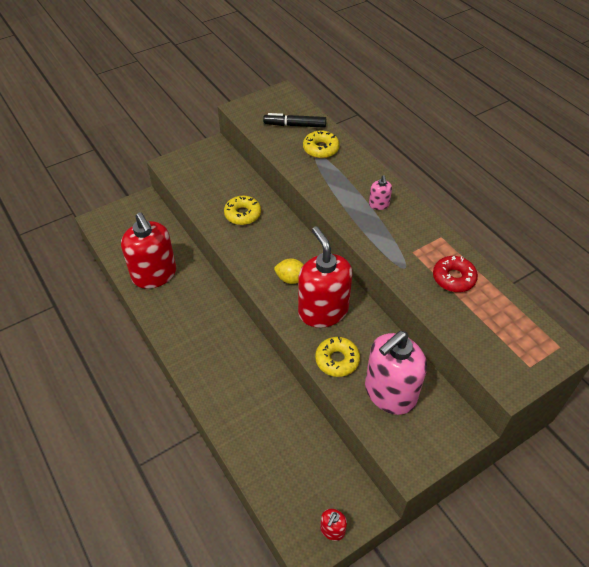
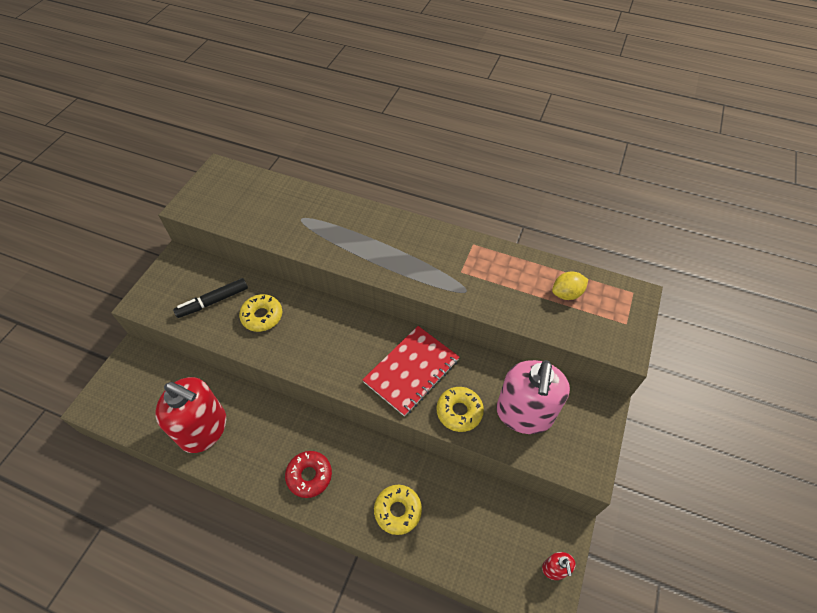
camera: 35 degrees left, 5 degrees up
black marker [263,113,326,128] -> black marker moved to [173,278,248,318]
yellow lemon [274,258,304,284] -> yellow lemon moved to [552,271,588,300]
red soap dispenser [298,226,352,328] -> red notebook [362,326,459,417]
yellow donut [303,130,340,158] -> yellow donut moved to [374,485,422,535]
pink soap dispenser [369,175,392,210] -> none
red donut [433,256,478,292] -> red donut moved to [285,451,332,498]

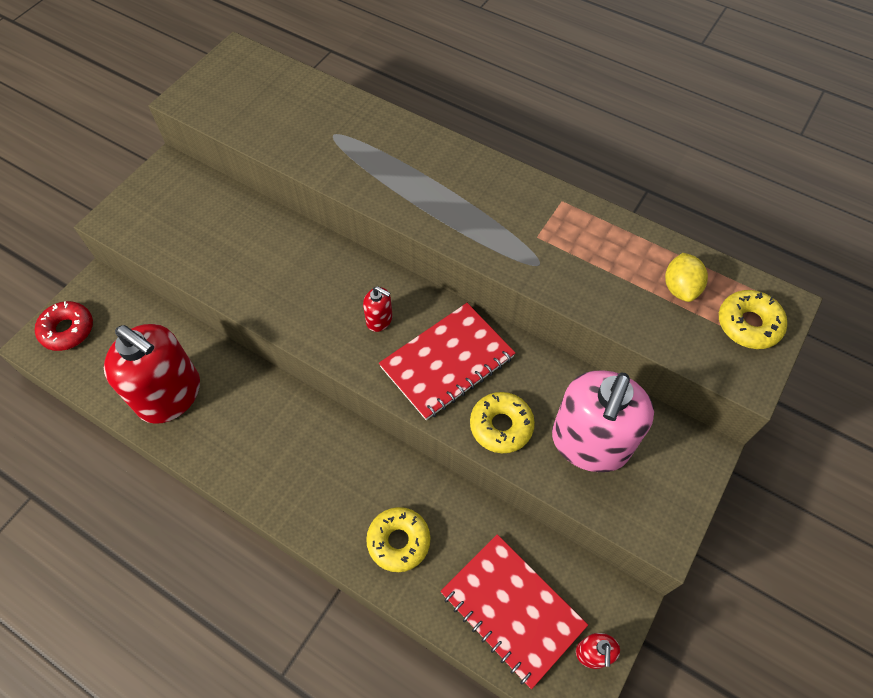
camera: 10 degrees right, 5 degrees up
black marker [173,278,248,318] -> none
yellow donut [239,294,282,332] -> yellow donut moved to [719,290,787,349]
red donut [285,451,332,498] -> red donut moved to [35,301,93,351]
yellow lemon [552,271,588,300] -> yellow lemon turned 75 degrees counterclockwise [665,253,708,302]
none -> red soap dispenser [363,286,392,332]
none -> red notebook [440,534,588,689]

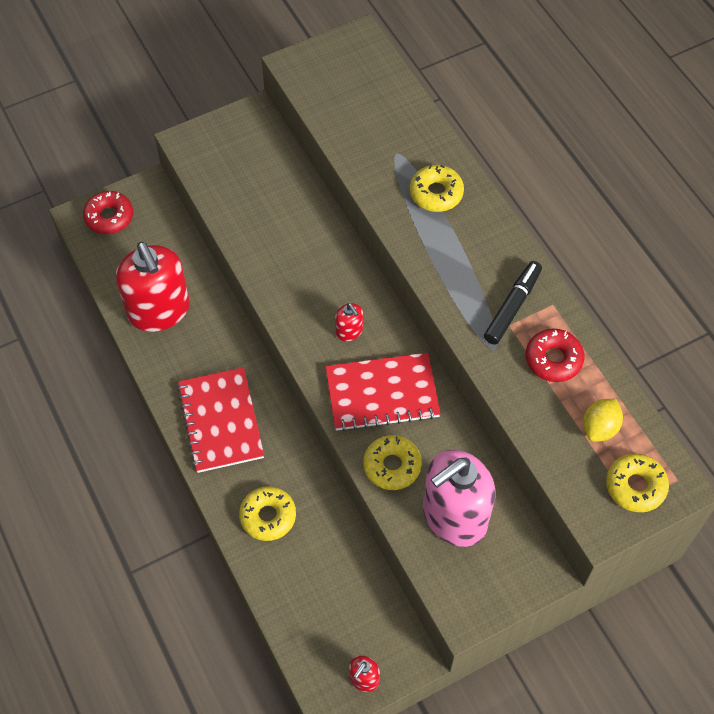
camera: 30 degrees right, 0 degrees up
red notebook [440,534,588,689] -> red notebook moved to [177,367,264,473]
none -> yellow donut [410,165,464,212]
none -> black marker [484,261,542,345]
none -> red donut [525,328,584,382]

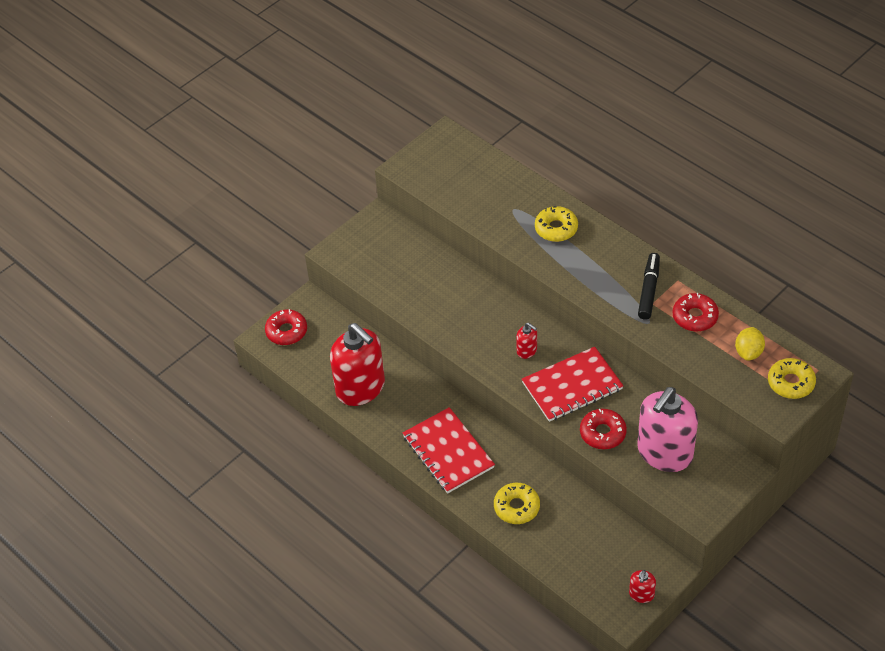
camera: 15 degrees left, 10 degrees down
yellow donut [364,435,422,490] -> red donut [580,409,627,449]

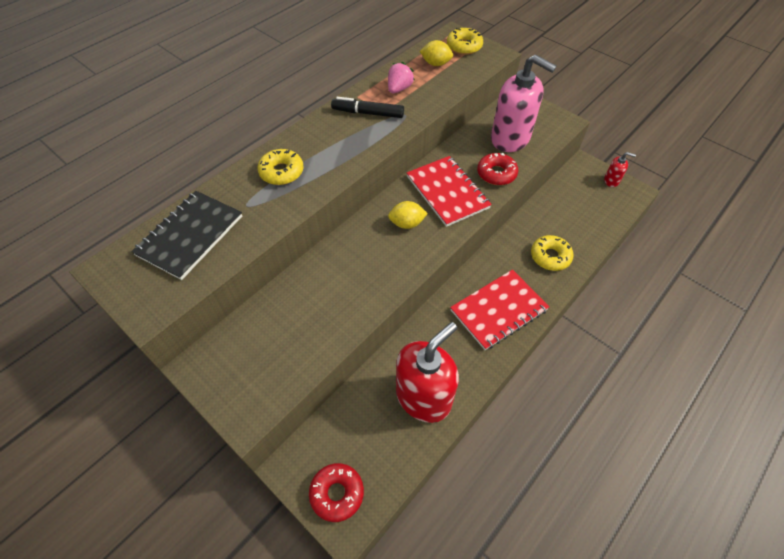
camera: 95 degrees left, 5 degrees up
red soap dispenser [516,322,537,359] -> yellow lemon [388,201,428,229]
red donut [672,293,719,332] -> pink strawberry [388,62,415,93]
none -> black notebook [131,191,242,280]

